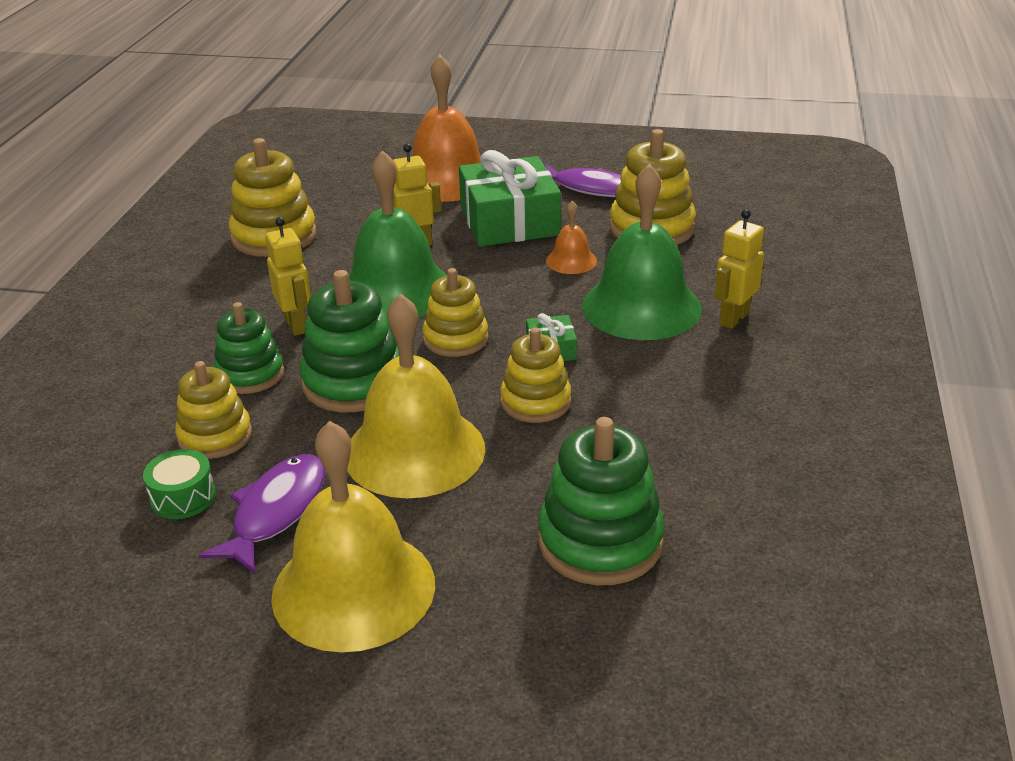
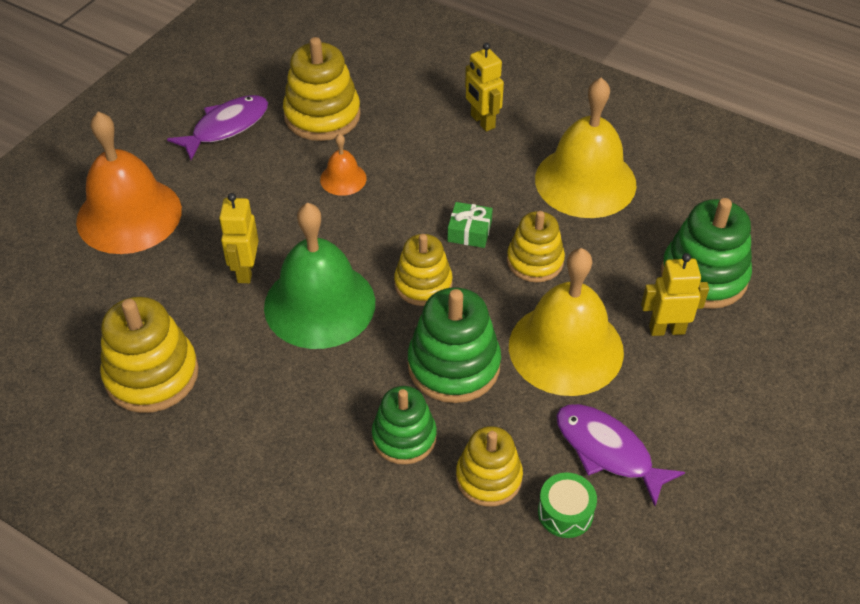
camera: 70 degrees left, 15 degrees up
yellow robot [265,217,311,336] -> yellow robot moved to [641,253,709,336]
yellow bell [271,421,435,652] -> yellow bell moved to [535,77,637,218]
green gift [459,150,561,246] -> none
green bell [582,164,702,340] -> none

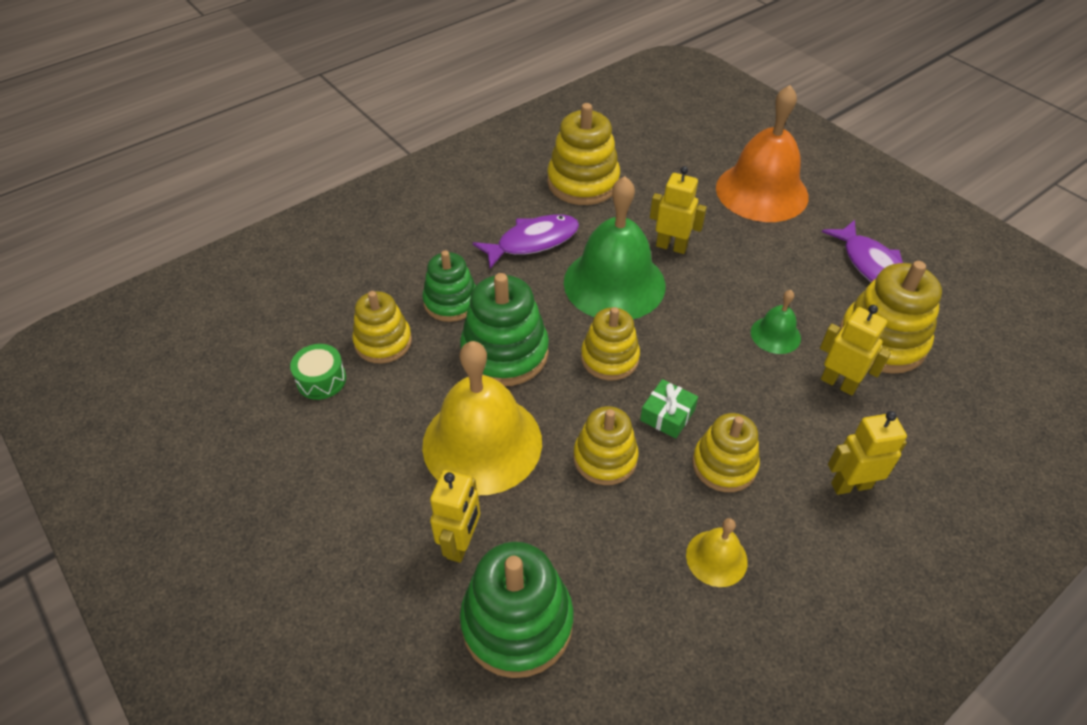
camera: 110 degrees right, 0 degrees up
orange bell [320,134,367,196] -> green bell [751,290,801,354]
yellow bell [535,77,637,218] -> yellow bell [686,518,748,587], size x0.46
purple fish [556,404,685,506] -> purple fish moved to [473,214,579,269]
none -> yellow stacking toy [692,413,760,492]
none -> yellow robot [820,305,891,396]

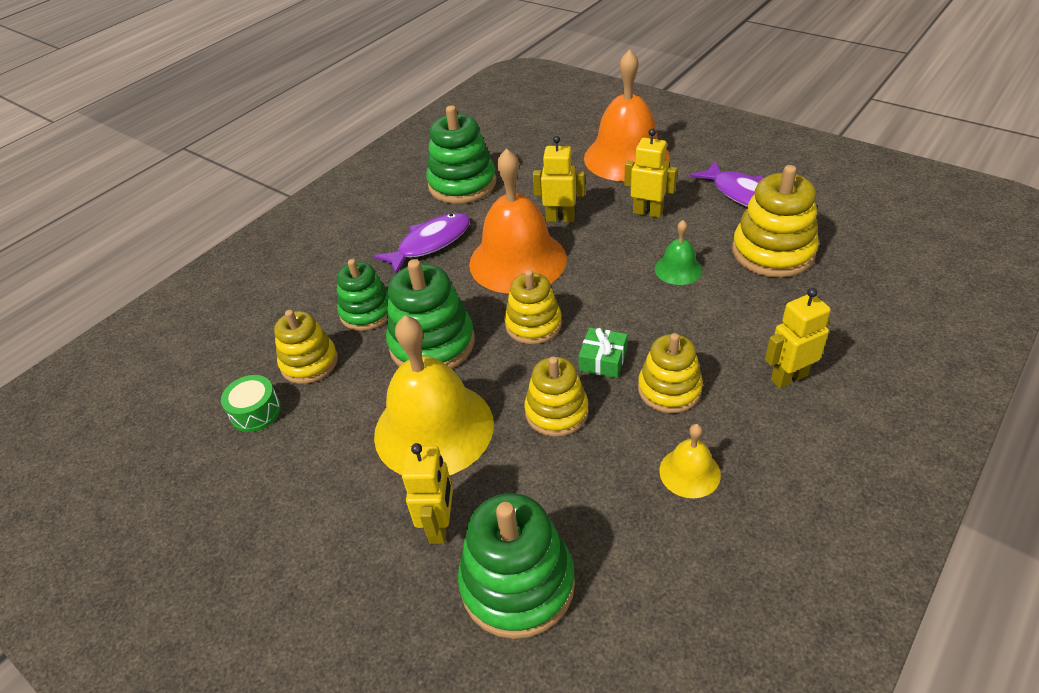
camera: 10 degrees left, 5 degrees down
yellow stacking toy [547,103,620,205] -> green stacking toy [426,105,496,204]
green bell [564,176,665,319] -> orange bell [469,148,567,294]
yellow robot [820,305,891,396] -> yellow robot moved to [624,129,677,218]

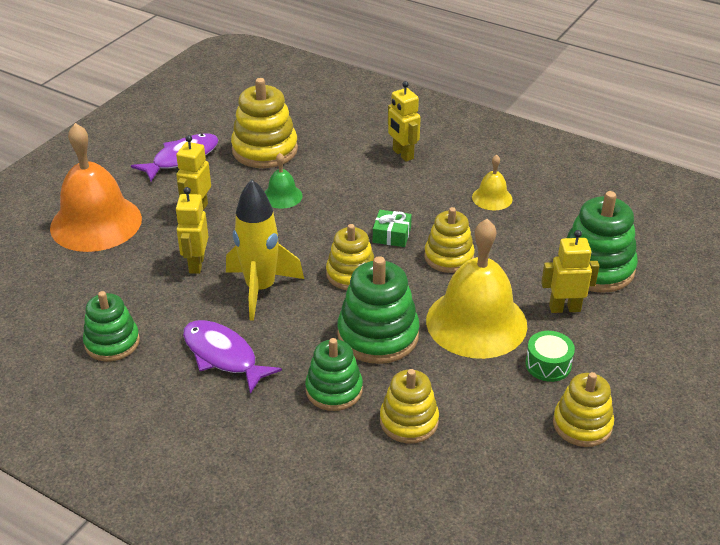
camera: 100 degrees left, 5 degrees down
green drum [221,375,281,432] -> green drum moved to [525,331,575,382]
green stacking toy [426,105,496,204] -> green stacking toy [83,291,140,362], size x0.66
orange bell [469,148,567,294] -> yellow rocket [226,179,304,321]
yellow stacking toy [638,333,703,413] -> yellow stacking toy moved to [553,372,614,447]

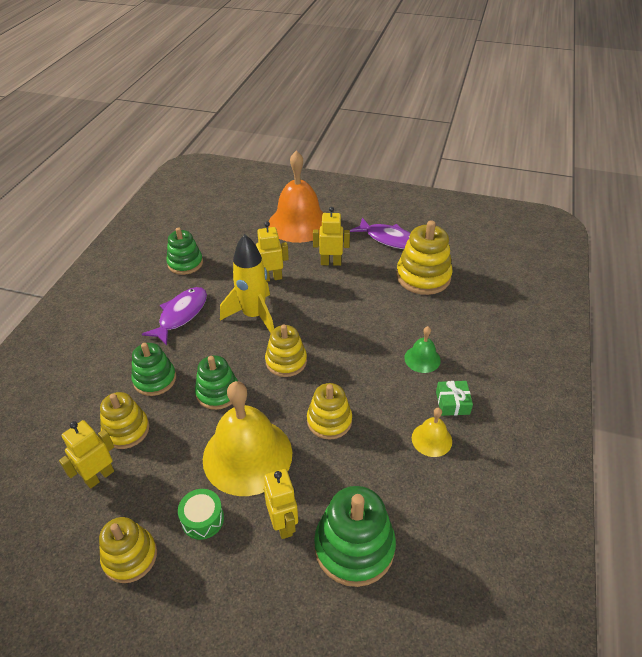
camera: 75 degrees right, 5 degrees up
green bell [265,153,303,209] -> green bell moved to [404,326,441,373]
green stacking toy [337,256,419,364] -> green stacking toy [195,355,238,410], size x0.66
green gift [373,210,412,247] -> green gift moved to [436,381,473,416]
yellow robot [388,81,421,162] -> yellow robot moved to [59,420,114,489]

